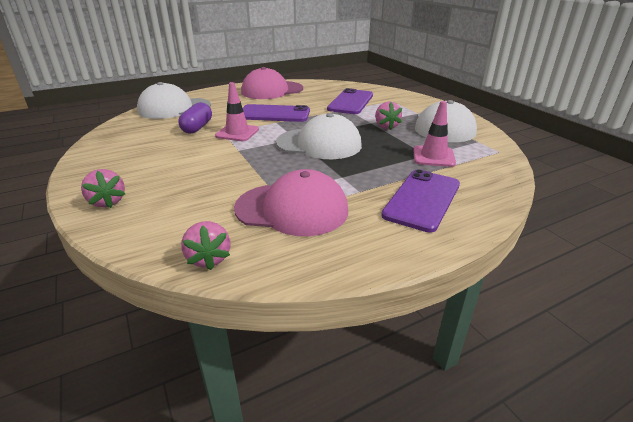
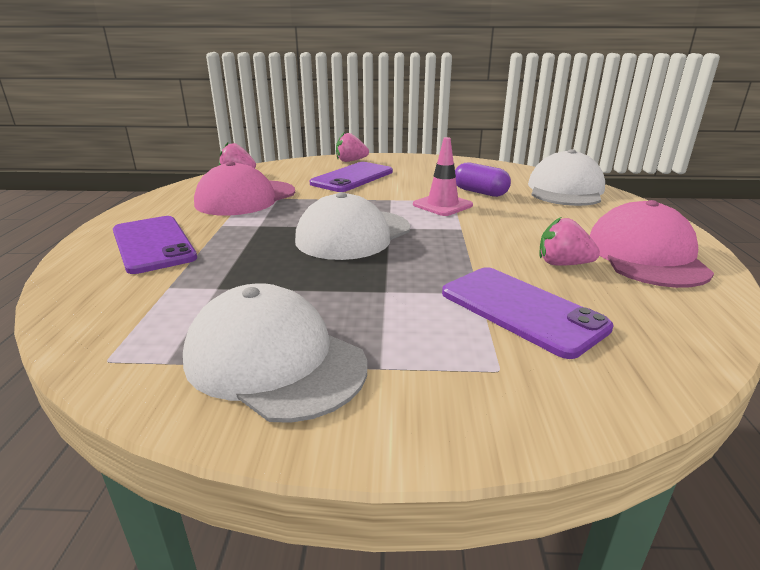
camera: 120 degrees right, 5 degrees down
purple phone [243,104,310,122] -> purple phone moved to [310,162,393,192]
pink strawberry [375,101,402,130] -> pink strawberry moved to [539,217,600,266]
pink traffic cone [413,101,456,167] -> none

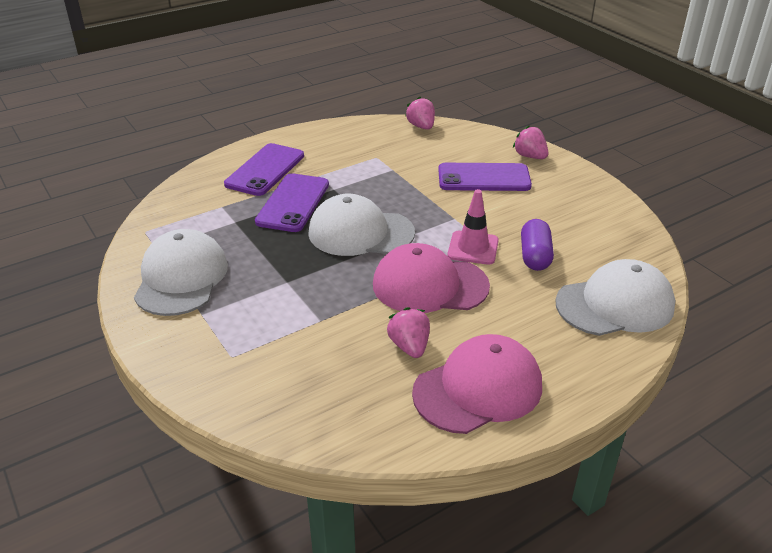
camera: 55 degrees right, 10 degrees up
pink cap [194,161,295,216] -> pink cap moved to [373,243,490,313]
purple phone [442,267,614,359] -> purple phone moved to [255,173,329,232]

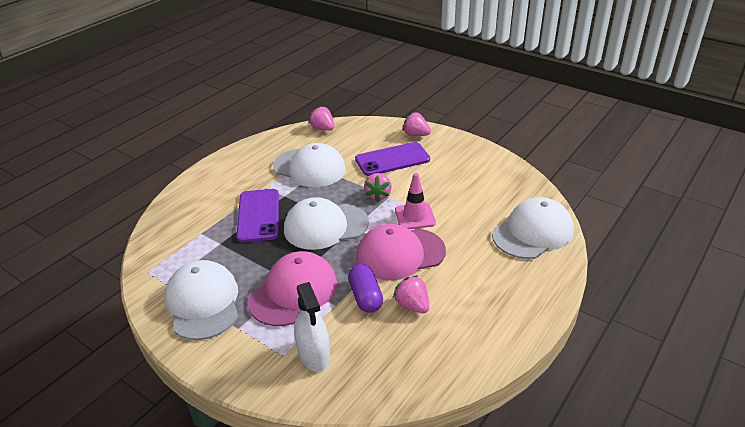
camera: 20 degrees left, 0 degrees up
purple phone [224,143,304,196] -> none
pink cap [412,334,542,434] -> pink cap moved to [248,251,337,326]
purple capsule [521,219,554,271] -> purple capsule moved to [348,264,383,313]
none -> white cap [273,143,346,187]
none -> white spray bottle [294,282,330,371]
none -> pink strawberry [364,173,392,202]

